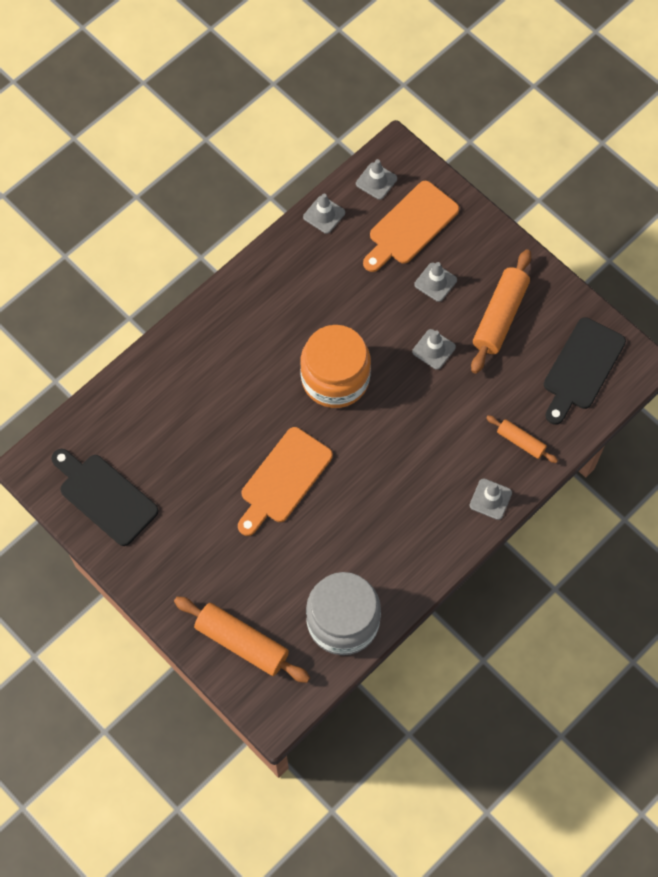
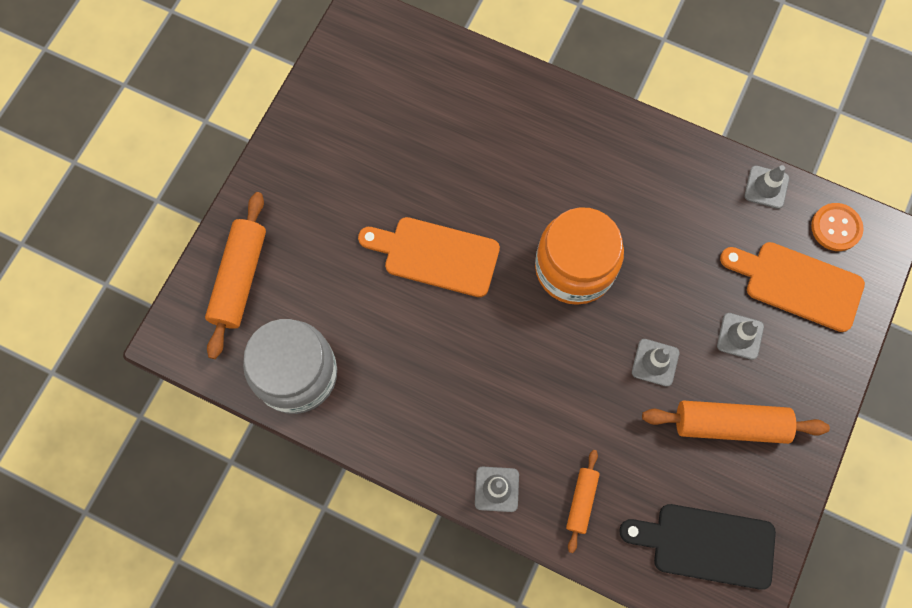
camera: 70 degrees right, 5 degrees up
black cutting board [51,449,159,546] -> none
grey traffic cone [356,159,397,200] -> orange button [811,203,864,251]

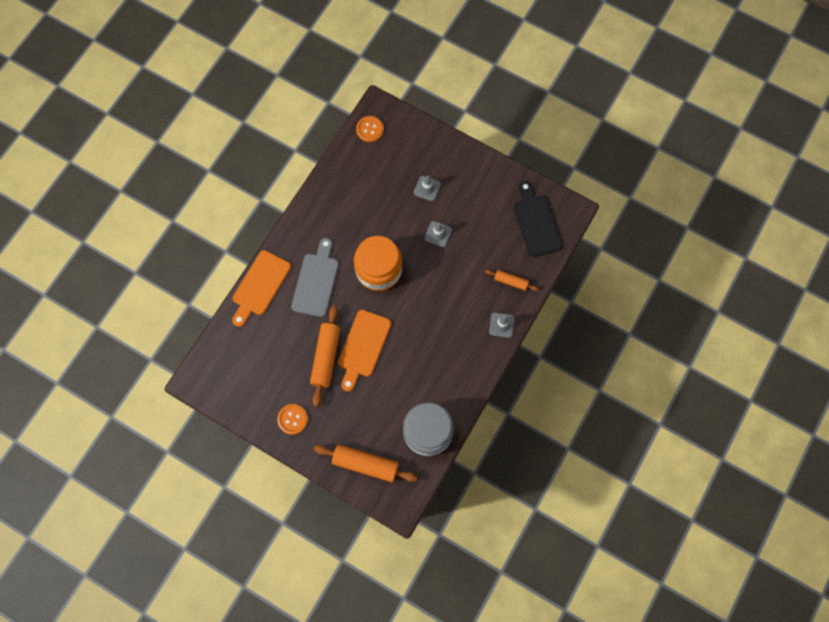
camera: 85 degrees left, 0 degrees up
black cutting board [619,504,776,590] -> black cutting board turned 150 degrees clockwise [514,181,563,257]
orange rolling pin [642,401,830,444] -> orange rolling pin moved to [310,305,341,407]
orange cutting board [720,242,865,332] -> orange cutting board moved to [232,250,291,327]
grey traffic cone [745,165,789,209] -> none
none -> orange button [277,404,308,435]
none -> grey cutting board [291,238,339,317]

